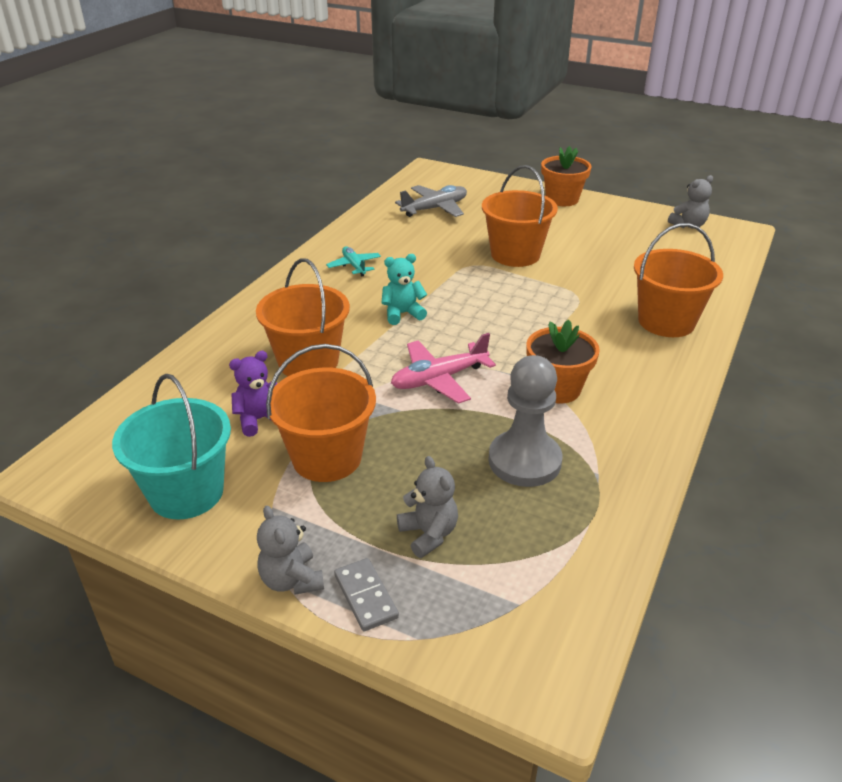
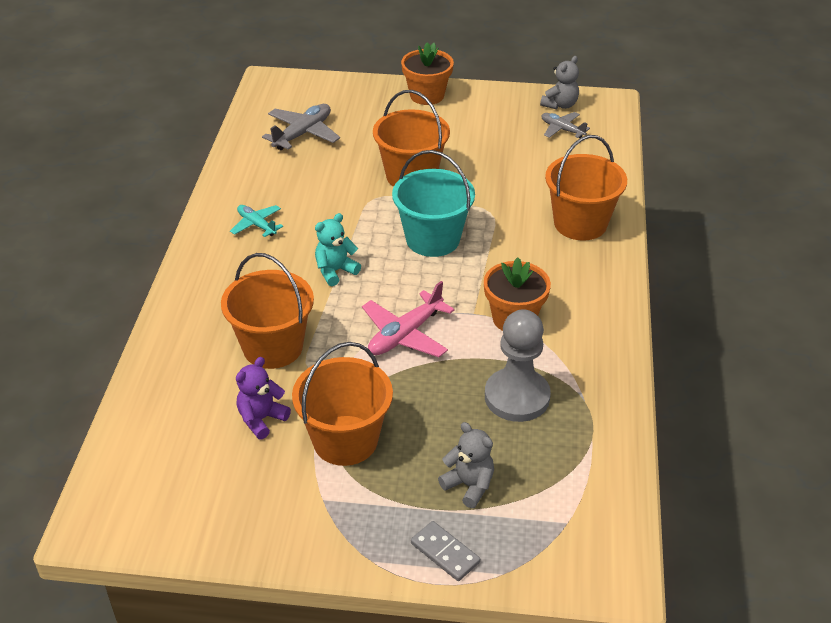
camera: 20 degrees left, 5 degrees up
turquoise bucket [112,374,231,519] -> turquoise bucket moved to [392,150,475,257]
grey teddy bear [257,506,324,595] -> none
none -> grey plane [541,112,590,138]

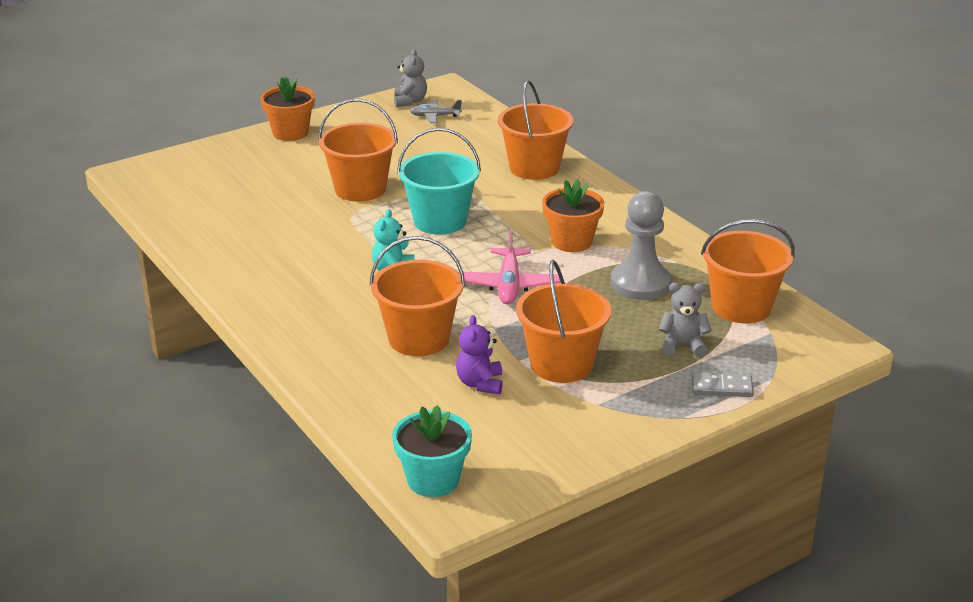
camera: 40 degrees left, 10 degrees down
turquoise plane [230,205,283,237] -> none
grey plane [262,104,340,150] -> none
none -> turquoise flower pot [392,405,472,497]
none -> orange bucket [701,219,795,323]

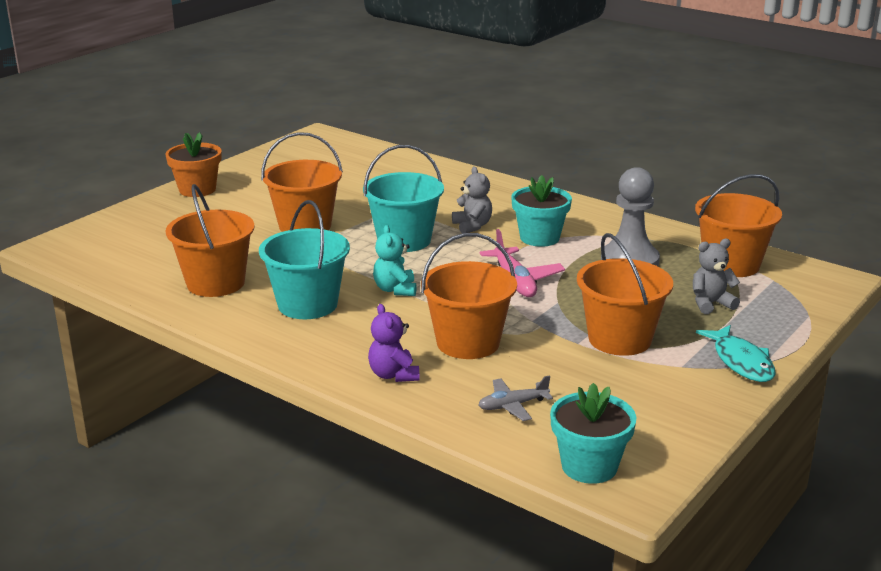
camera: 20 degrees left, 5 degrees down
grey teddy bear [394,49,427,107] -> grey teddy bear moved to [452,167,492,233]
grey plane [410,100,462,123] -> grey plane moved to [479,375,553,421]
purple teddy bear [456,315,503,394] -> purple teddy bear moved to [368,304,420,382]
orange bucket [498,80,573,180] -> orange bucket moved to [166,184,254,297]
orange flower pot [542,179,604,252] -> turquoise flower pot [511,175,572,247]
grey domino [691,372,754,397] -> none
none -> turquoise bucket [259,200,350,319]
none -> turquoise fish [696,325,776,382]

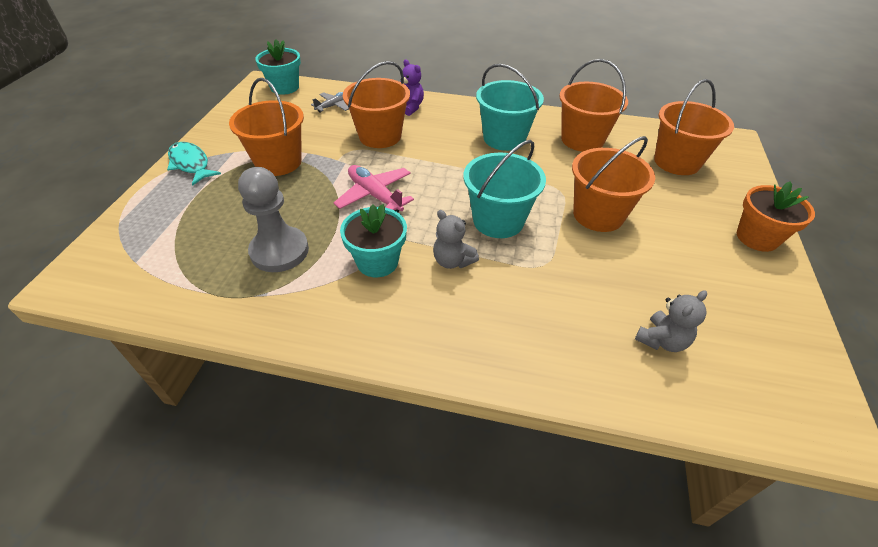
camera: 155 degrees right, 20 degrees up
turquoise teddy bear [373,225,417,296] -> none
grey teddy bear [693,239,740,314] -> grey teddy bear moved to [635,290,707,352]
orange bucket [695,174,782,277] -> orange bucket moved to [654,79,734,175]

